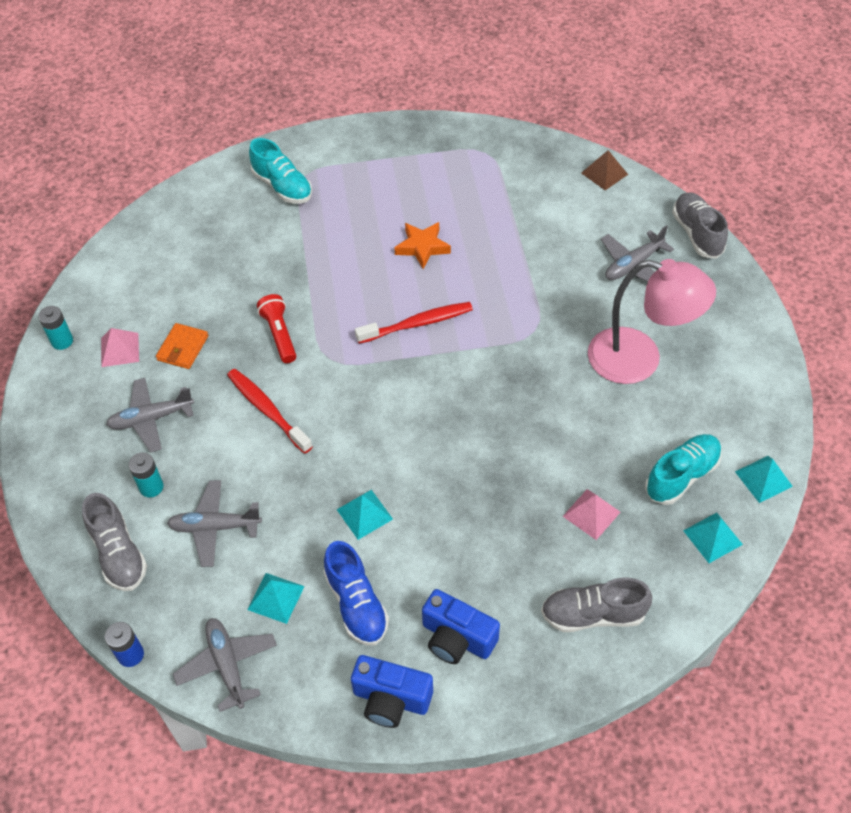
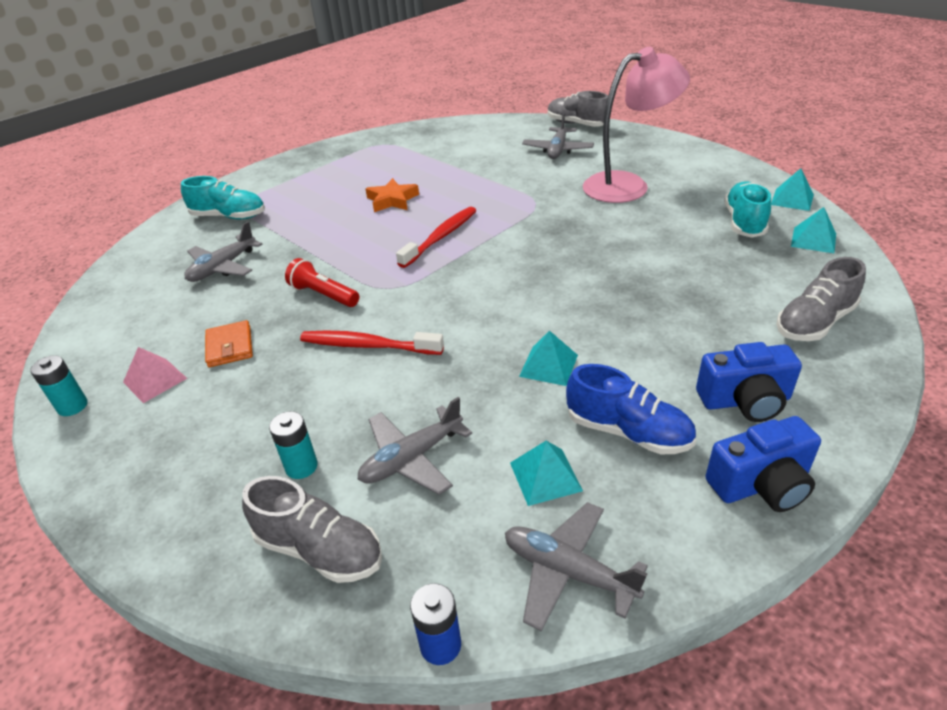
camera: 35 degrees left, 15 degrees down
grey plane [106,378,194,453] -> grey plane moved to [184,221,263,282]
pink pyramid [563,489,620,540] -> none
brown pyramid [581,150,628,190] -> none

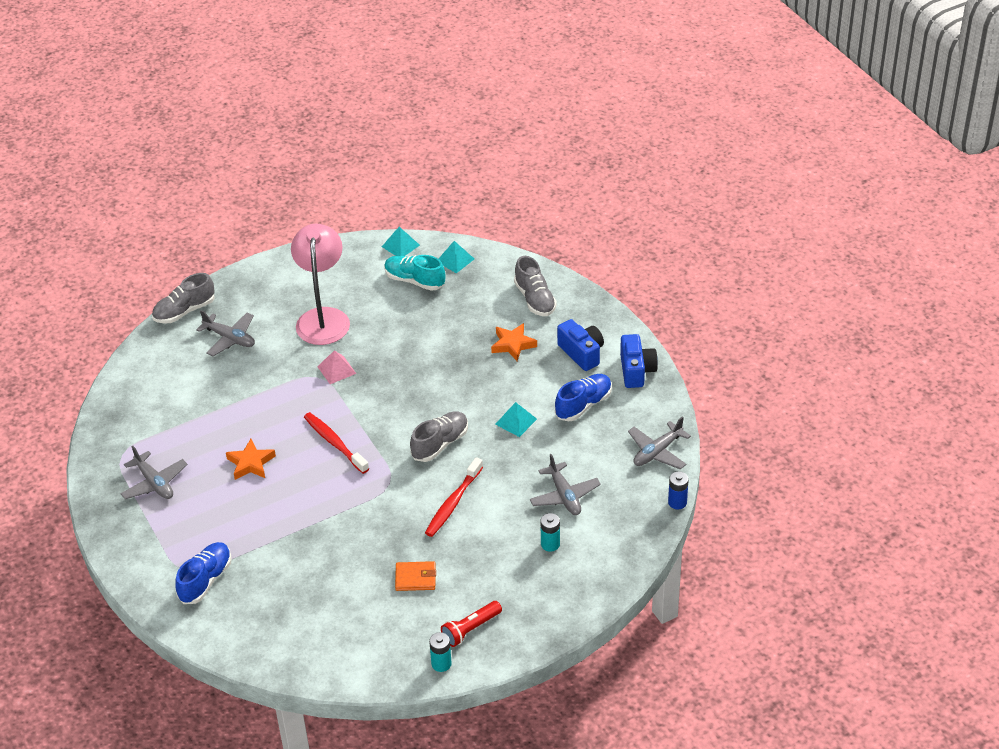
camera: 75 degrees left, 5 degrees up
pink pyramid [123,347,187,403] -> pink pyramid moved to [317,351,356,384]
turquoise shoe [181,176,265,220] -> blue shoe [175,542,232,604]
grey plane [184,221,263,282] -> grey plane moved to [120,446,188,499]
grey shoe [242,476,382,583] -> grey shoe moved to [410,411,468,462]
red flashlight [285,258,359,307] -> red flashlight moved to [441,601,502,647]
turquoise pyramid [510,441,583,506] -> none
blue camera [696,342,802,422] -> blue camera turned 45 degrees counterclockwise [557,319,604,371]
none -> orange star [491,323,537,361]

